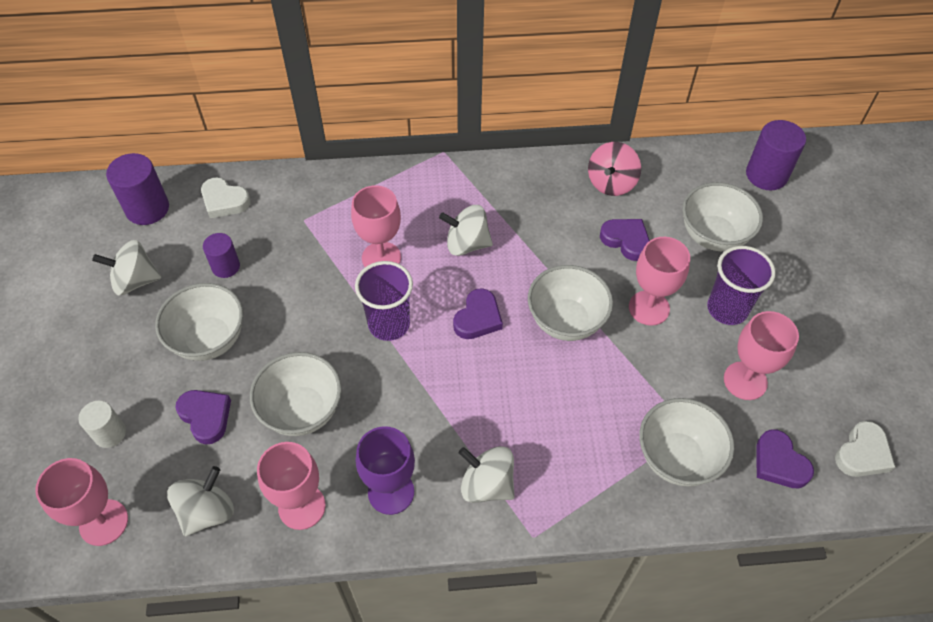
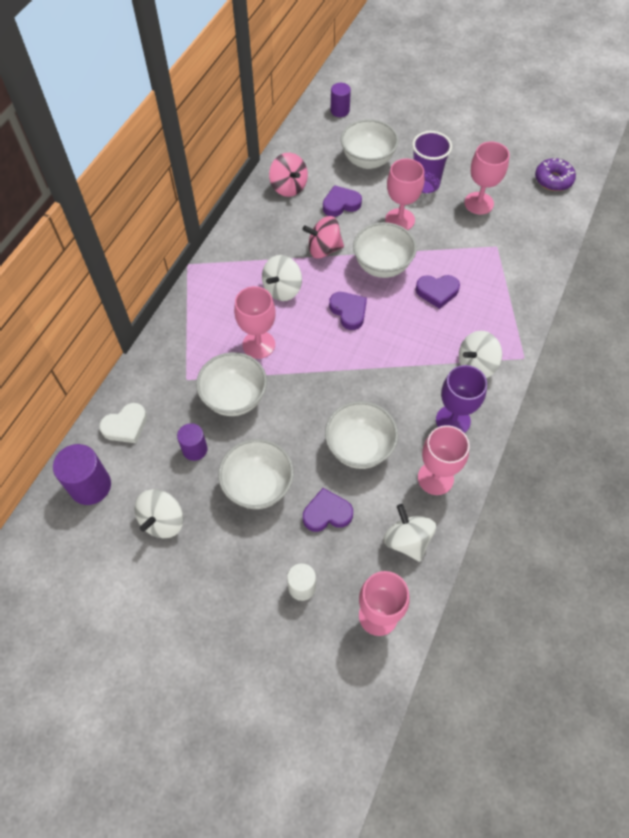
camera: 60 degrees left, 5 degrees up
purple cup [355,261,413,341] -> none
white bowl [639,398,734,487] -> white bowl moved to [196,352,267,416]
purple cylinder [746,120,806,190] -> purple cylinder [331,83,351,117], size x0.62
purple heart [756,429,814,488] -> purple heart moved to [416,275,460,309]
white heart [835,421,895,477] -> purple donut [535,158,576,191]
none -> pink spinning top [302,216,344,259]

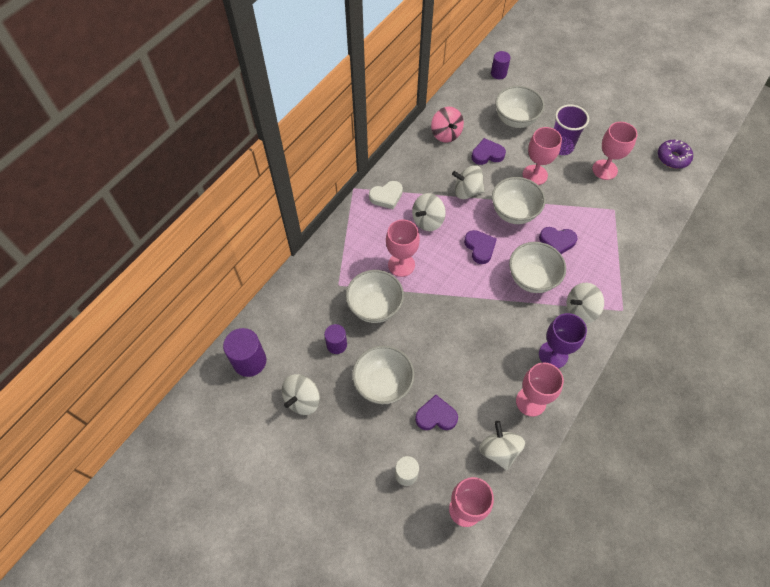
camera: 10 degrees right, 0 degrees up
white heart [99,403,147,443] -> white heart moved to [369,181,403,210]
pink spinning top [302,216,344,259] -> white spinning top [452,165,485,199]
white bowl [325,401,398,469] -> white bowl moved to [509,242,566,293]

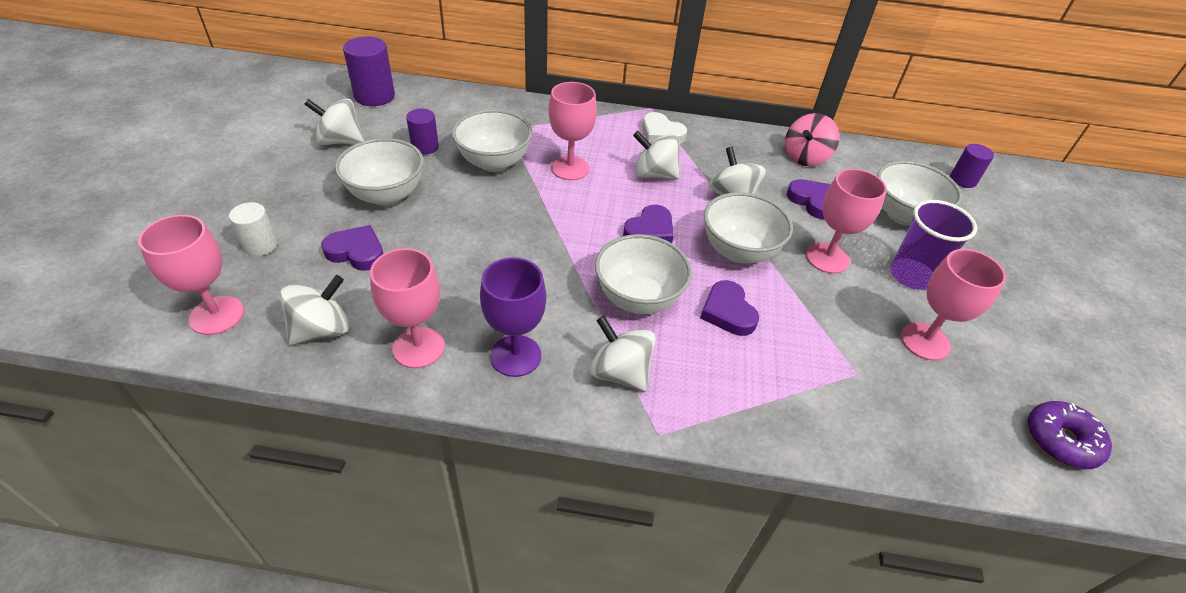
camera: 60 degrees right, 15 degrees down
purple heart [415,395,458,430] -> purple heart turned 45 degrees counterclockwise [321,225,383,271]

